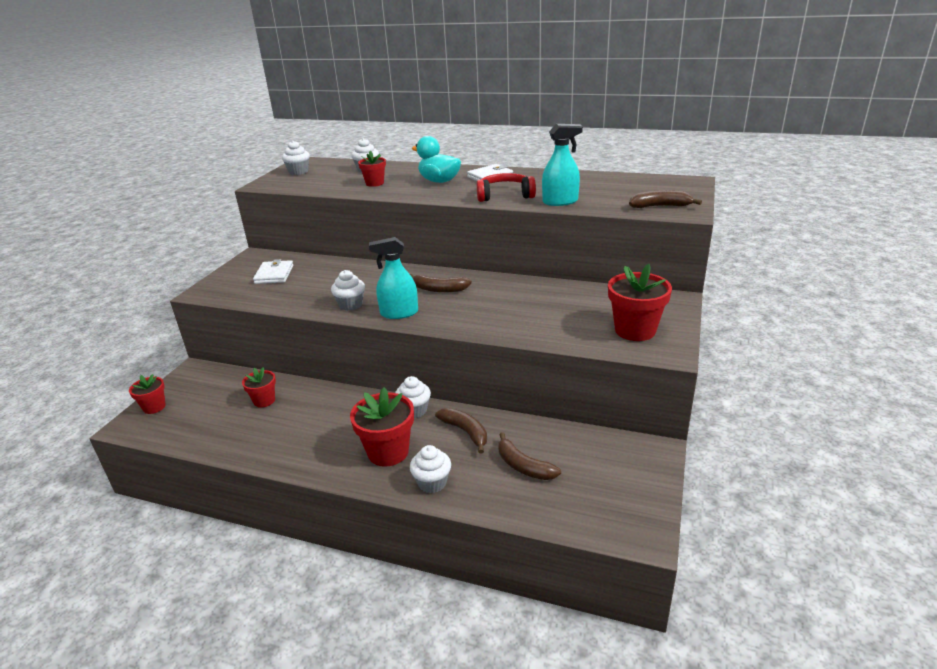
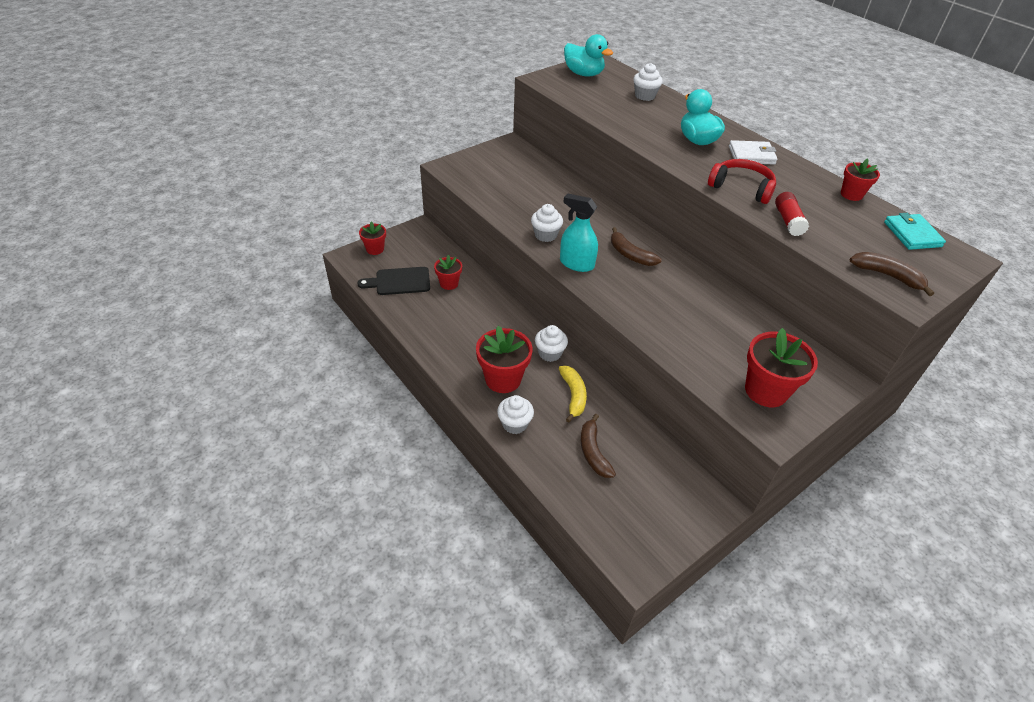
camera: 30 degrees right, 15 degrees up
white wallet [253,259,294,284] -> none
white cupcake [282,141,310,175] -> turquoise duck [564,34,613,77]
red flower pot [358,151,386,187] -> red flower pot moved to [841,158,880,201]
brown banana [435,408,487,454] -> yellow banana [559,366,587,423]
turquoise spray bottle [542,124,583,206] -> red glue stick [775,192,809,236]
none -> black cutting board [357,267,430,295]
none -> turquoise wallet [884,213,946,250]

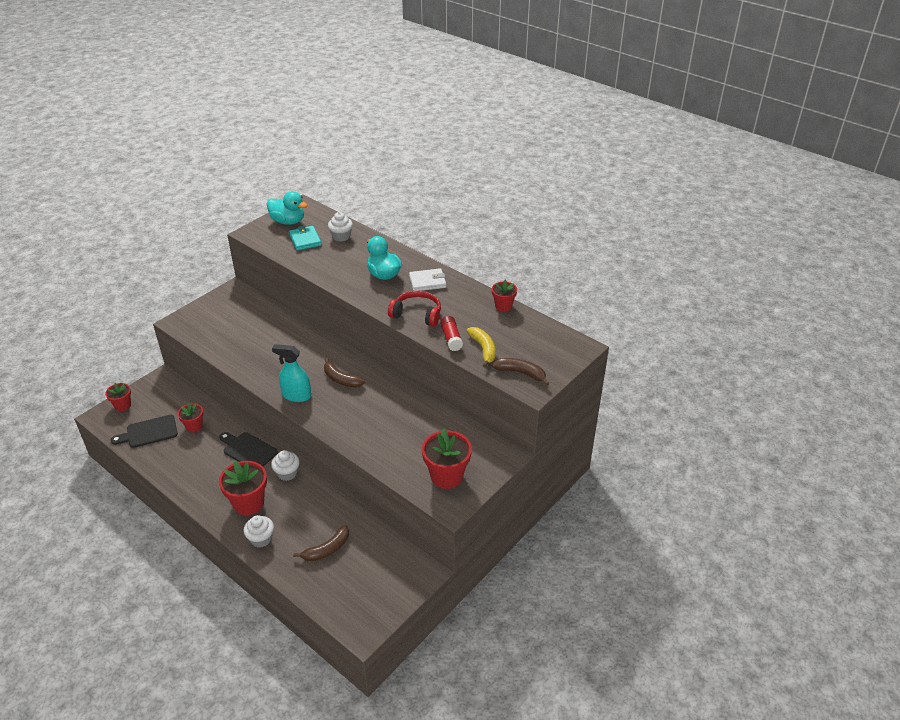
camera: 10 degrees left, 5 degrees down
white cupcake [531,204,563,242] -> none
yellow banana [559,366,587,423] -> yellow banana moved to [467,327,496,368]
brown banana [581,414,616,478] -> brown banana turned 105 degrees counterclockwise [293,525,349,561]
turquoise wallet [884,213,946,250] -> turquoise wallet moved to [289,226,321,250]
none -> black cutting board [219,432,278,467]

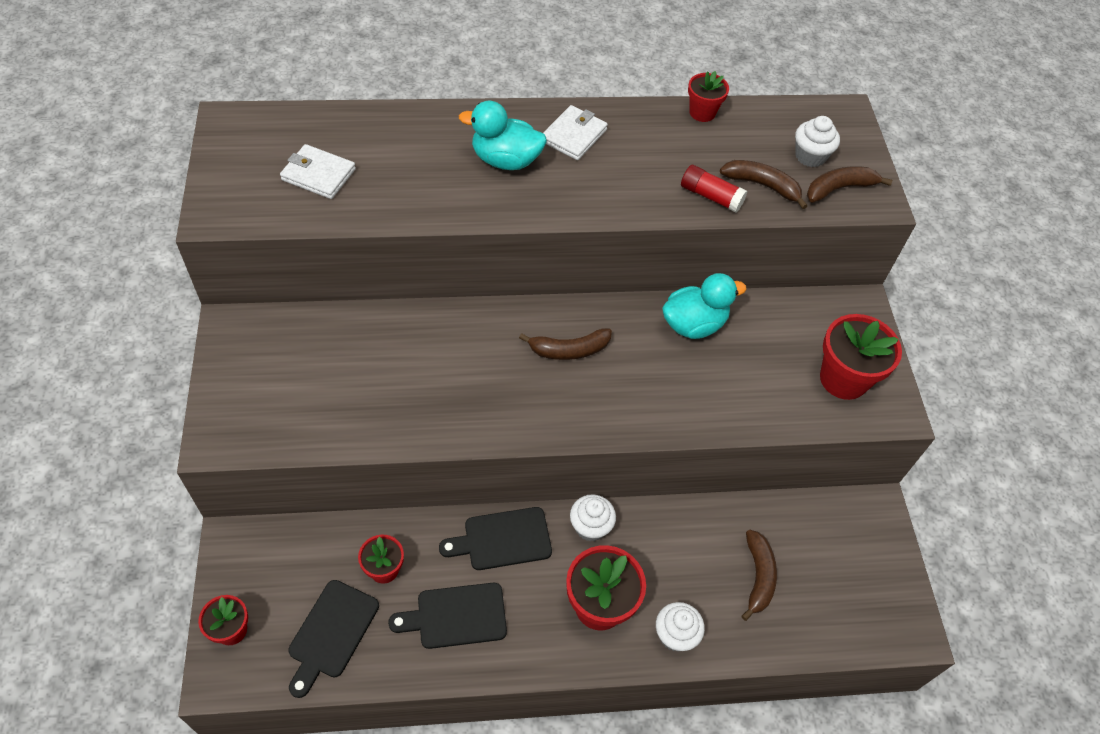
camera: 50 degrees left, 15 degrees up
turquoise duck [267,191,308,225] -> turquoise duck moved to [662,273,747,339]
turquoise spray bottle [272,344,311,402] -> none
turquoise wallet [289,226,321,250] -> white wallet [280,144,356,199]
white cupcake [328,212,353,242] -> white cupcake moved to [795,116,840,167]
red headphones [388,291,441,327] -> none
yellow banana [467,327,496,368] -> brown banana [720,160,807,209]
none -> black cutting board [388,583,507,649]

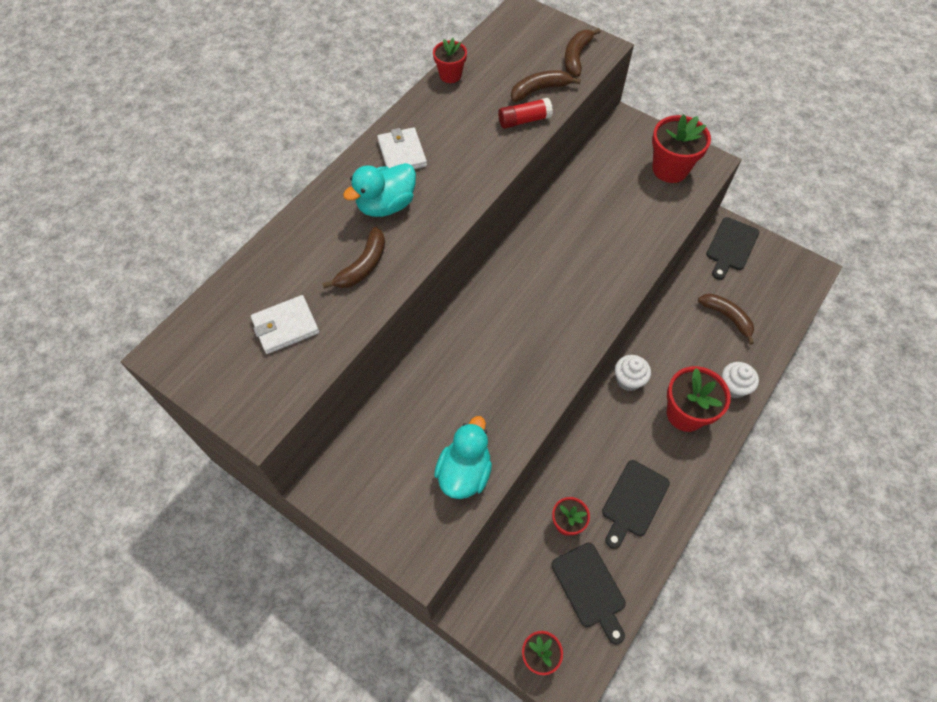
camera: 45 degrees left, 5 degrees up
black cutting board [439,507,552,570] -> black cutting board moved to [706,217,759,280]
brown banana [519,328,612,360] -> brown banana moved to [322,227,385,289]
turquoise duck [662,273,747,339] -> turquoise duck moved to [434,416,492,499]
white cupcake [795,116,840,167] -> none

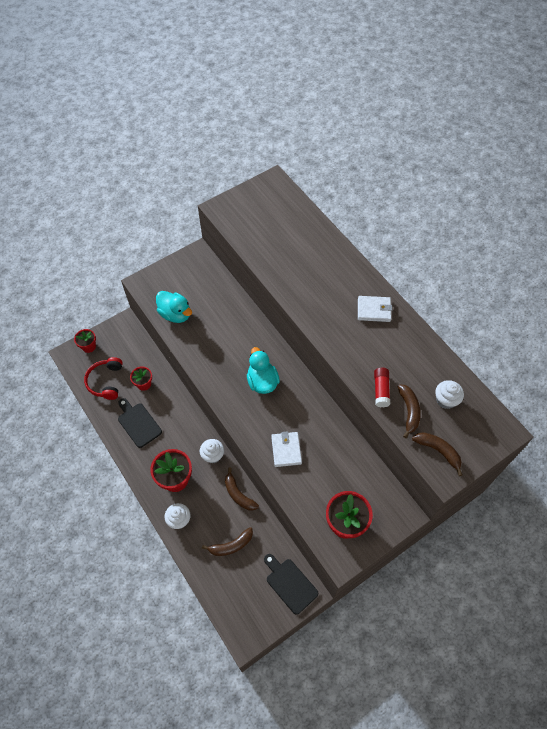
camera: 110 degrees right, 0 degrees up
white wallet [251,295,319,354] -> white wallet moved to [271,431,302,467]
brown banana [322,227,385,289] -> brown banana moved to [225,467,259,510]
turquoise duck [343,163,416,217] -> turquoise duck moved to [247,347,280,394]
red flower pot [433,38,467,83] -> none
black cutting board [551,543,626,645] -> red headphones [84,357,123,400]
none -> white cupcake [435,380,464,409]

